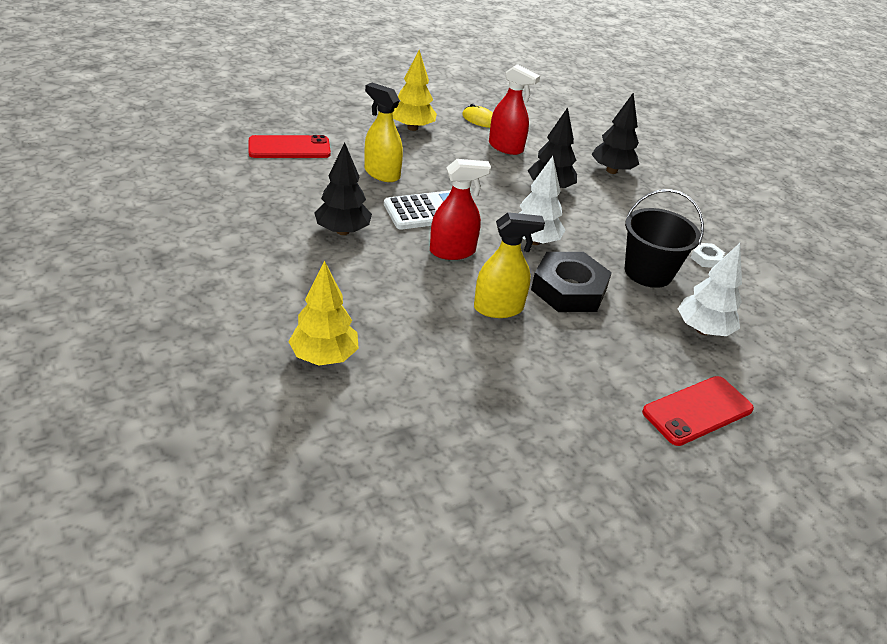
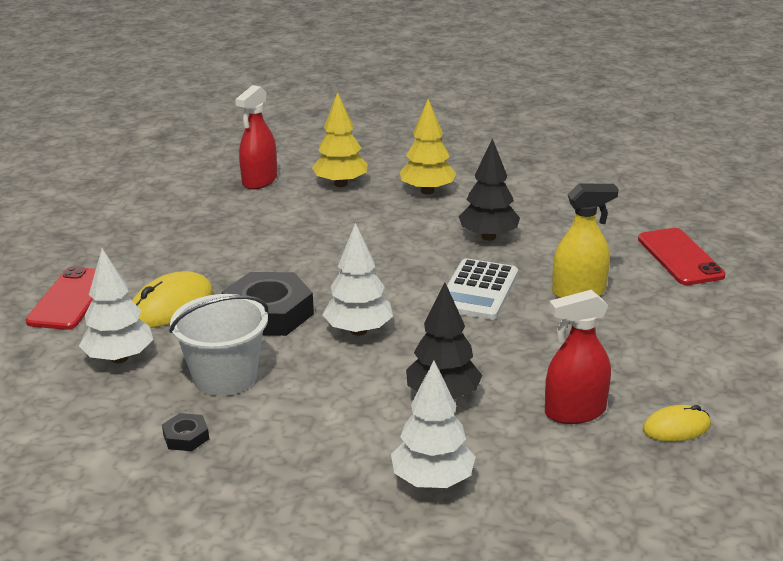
camera: 135 degrees right, 10 degrees down
red phone [249,135,331,158] -> red phone turned 45 degrees counterclockwise [638,228,726,285]
yellow tree [393,50,437,131] -> yellow tree moved to [400,99,456,194]
red spray bottle [430,159,491,260] -> red spray bottle moved to [235,85,277,190]
yellow spray bottle [474,212,545,318] -> none
black tree [591,93,639,174] -> white tree [391,361,476,488]
black bucket [625,189,704,288] -> white bucket [169,294,268,396]
white nut [691,243,725,268] -> black nut [162,413,209,451]
none -> yellow mouse [132,271,213,328]

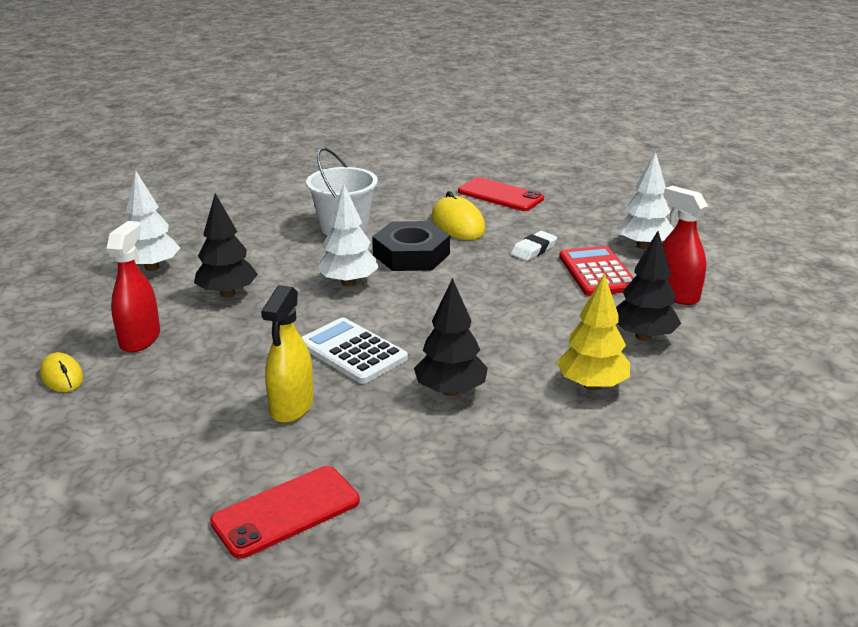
camera: 115 degrees right, 0 degrees up
white tree [79,249,153,363] -> white tree moved to [617,152,674,249]
black nut [162,413,209,451] -> none
yellow tree [312,92,368,187] -> black tree [616,231,681,341]
red phone [638,228,726,285] -> red phone turned 45 degrees counterclockwise [210,466,360,559]
yellow mouse [642,405,711,442] -> yellow mouse turned 45 degrees counterclockwise [40,352,83,392]
none -> white eraser [511,231,557,261]
none -> red calculator [559,246,634,296]

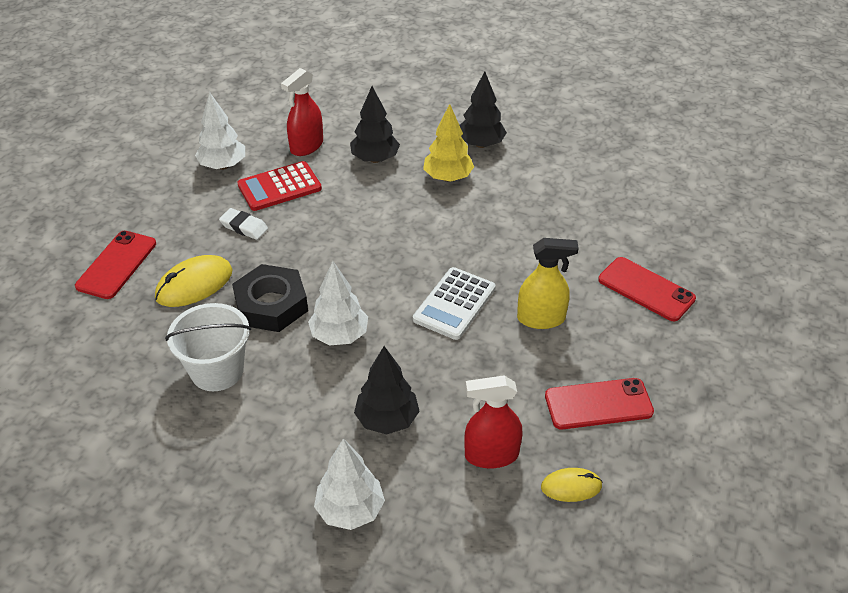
camera: 105 degrees left, 15 degrees up
yellow mouse [40,352,83,392] -> yellow mouse turned 45 degrees clockwise [541,468,603,502]
black tree [414,278,488,396] -> black tree moved to [460,72,507,148]
none -> red phone [545,378,654,429]

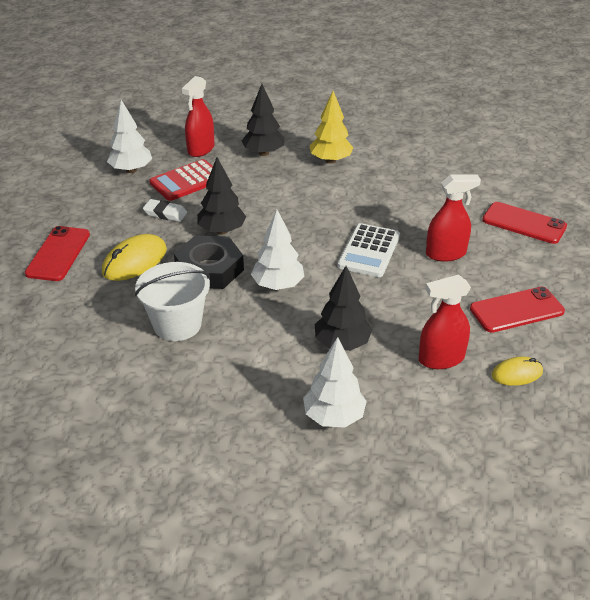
camera: 10 degrees left, 5 degrees down
black tree [460,72,507,148] -> black tree moved to [197,157,246,235]
yellow spray bottle [517,238,579,329] -> red spray bottle [426,174,481,262]

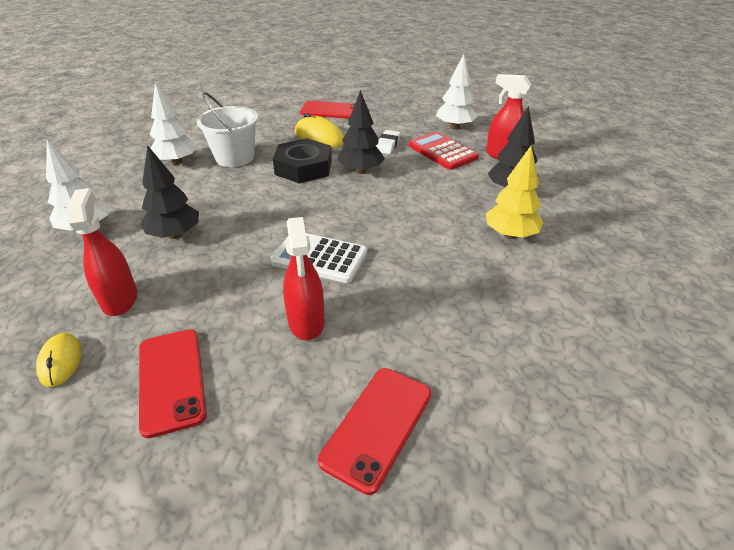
camera: 90 degrees right, 0 degrees up
white tree [251,210,305,290] -> white tree moved to [150,83,197,165]

